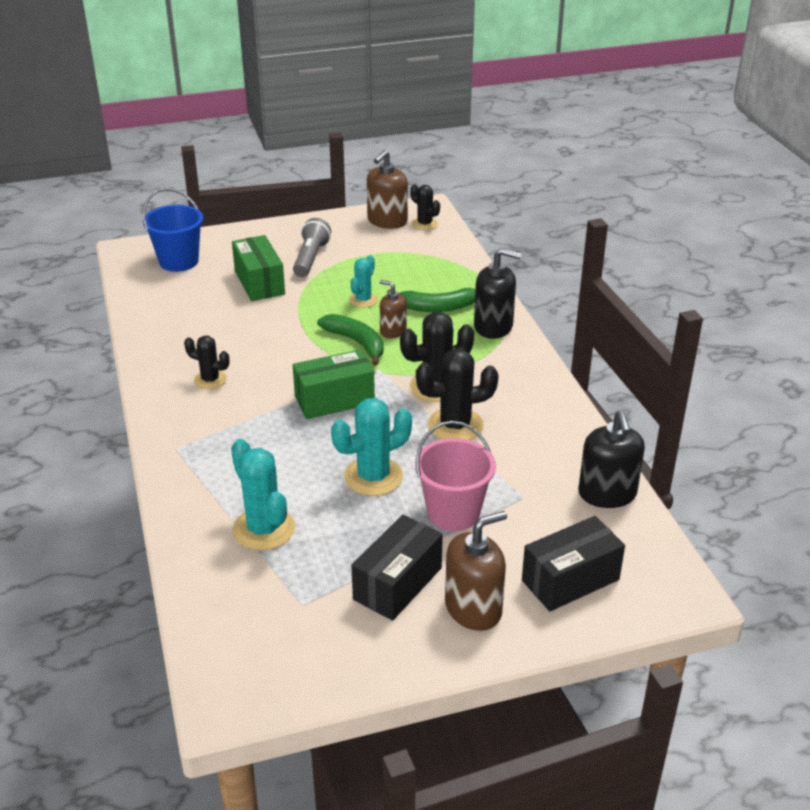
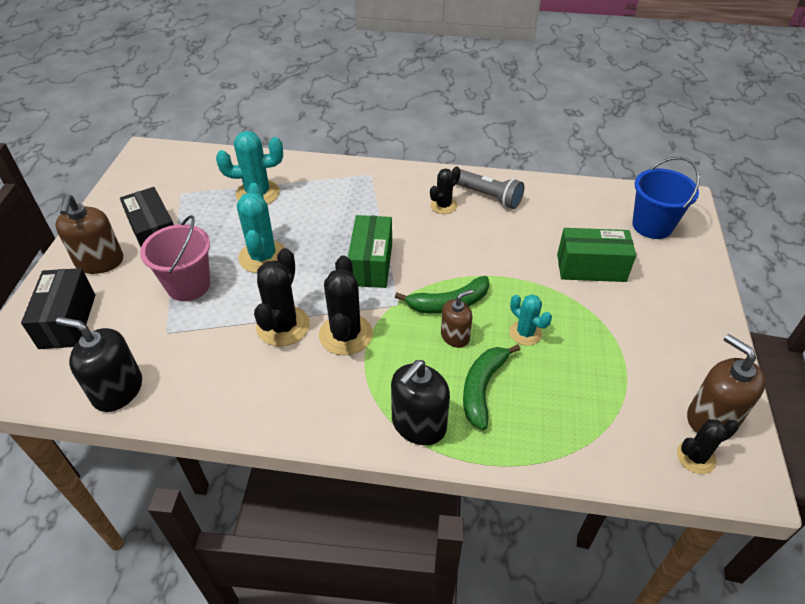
camera: 115 degrees right, 10 degrees up
grey flashlight [293,218,331,277] -> grey flashlight moved to [457,169,524,209]

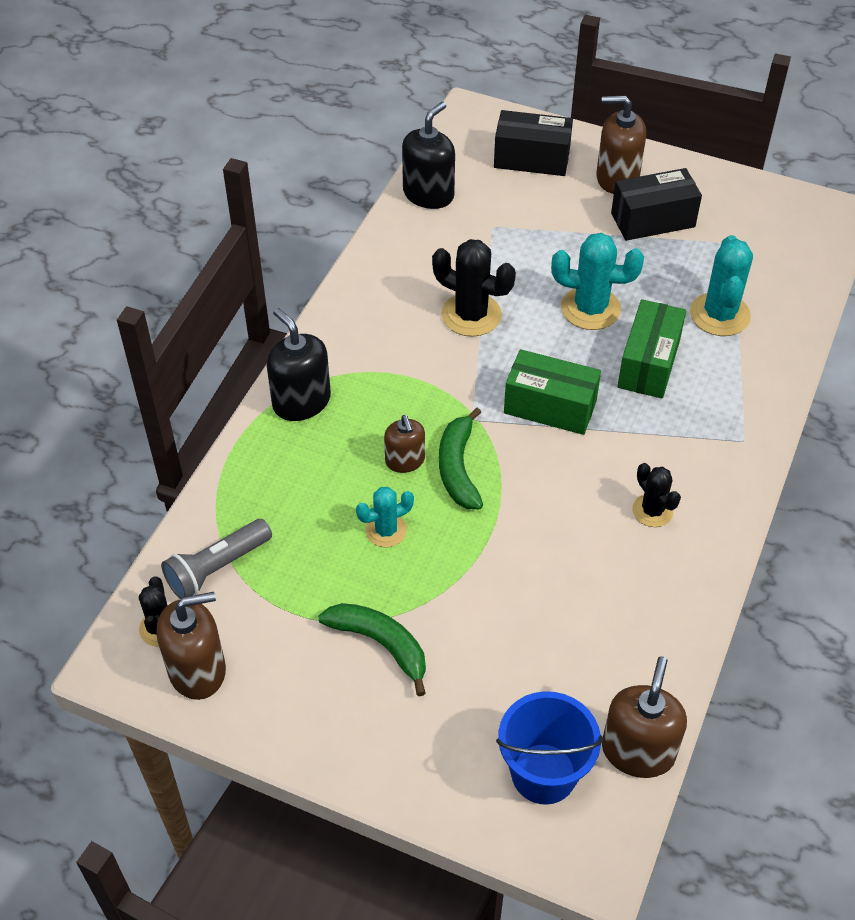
camera: 105 degrees right, 5 degrees up
pink bucket [140,215,210,301] -> none
black cactus [319,256,373,355] -> none
grey flashlight [457,169,524,209] -> grey flashlight moved to [161,519,272,599]
green banana [463,344,521,430] -> green banana moved to [318,603,426,696]
green box [557,228,636,282] -> green box moved to [617,299,686,399]
none -> brown soap dispenser [602,656,687,778]

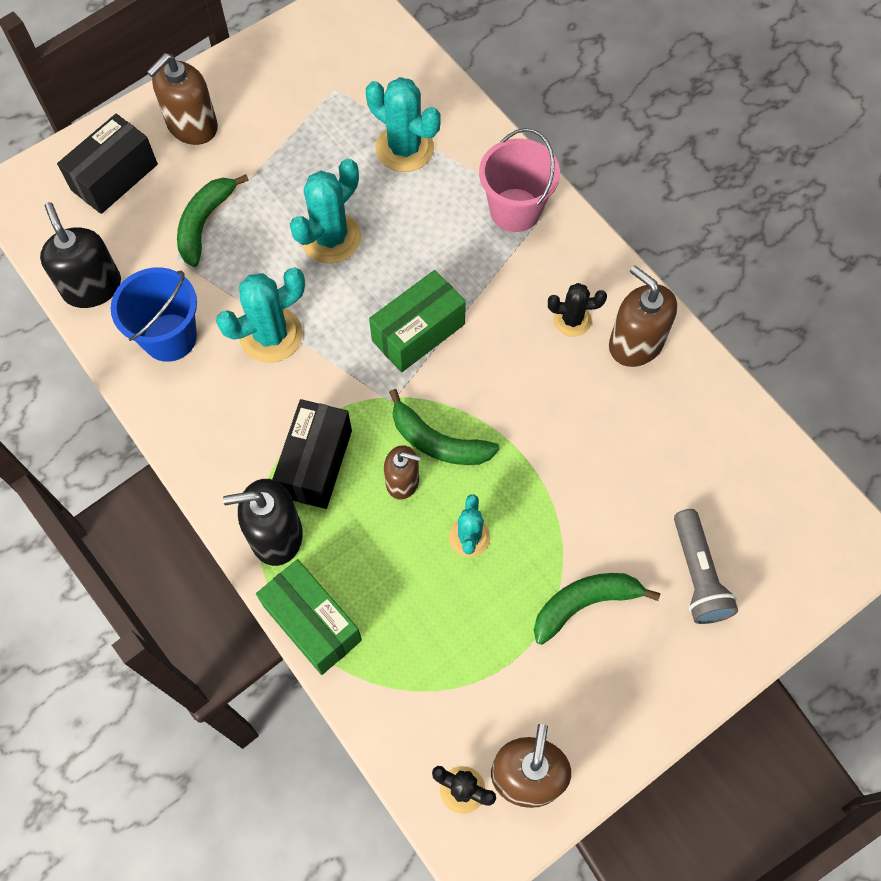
camera: 60 degrees left, 15 degrees up
grey flashlight [161,519,272,599] -> grey flashlight moved to [674,509,738,624]
black cactus [432,239,516,337] -> turquoise cactus [216,268,305,363]
blue bucket [496,691,603,805] -> blue bucket moved to [111,267,197,362]
brown soap dispenser [602,656,687,778] -> brown soap dispenser moved to [609,265,677,367]
black box [611,168,702,241] -> black box moved to [272,399,352,509]
green box [617,299,686,399] -> green box moved to [256,559,362,675]
none -> green banana [177,174,249,267]
none -> pink bucket [479,128,560,232]

